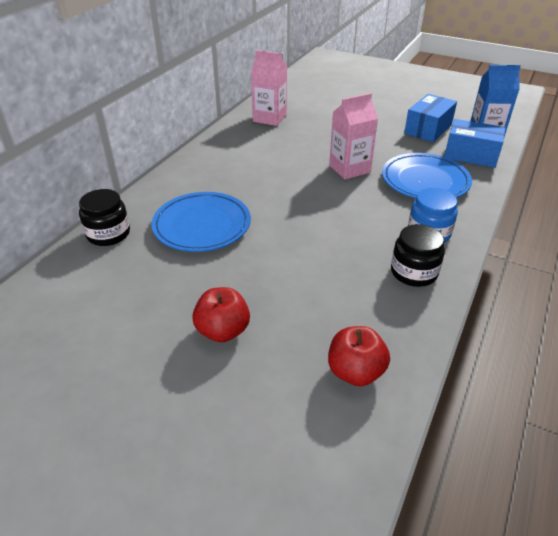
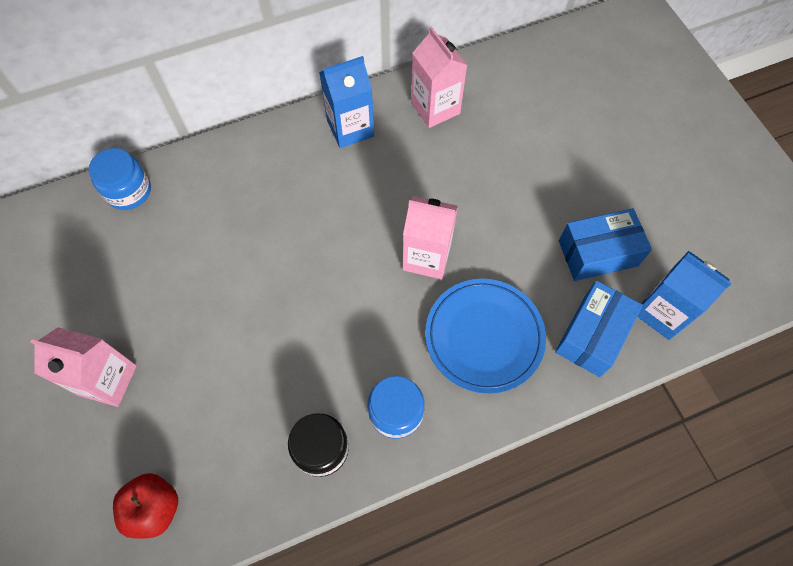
camera: 40 degrees right, 25 degrees up
black jar [79,189,130,246] -> blue jar [89,148,151,210]
blue plate [152,192,251,252] -> none
red apple [192,287,250,342] -> pink carton [30,327,137,407]
blue box [444,119,506,168] -> blue box turned 60 degrees clockwise [555,281,643,377]
none -> blue carton [319,56,374,148]

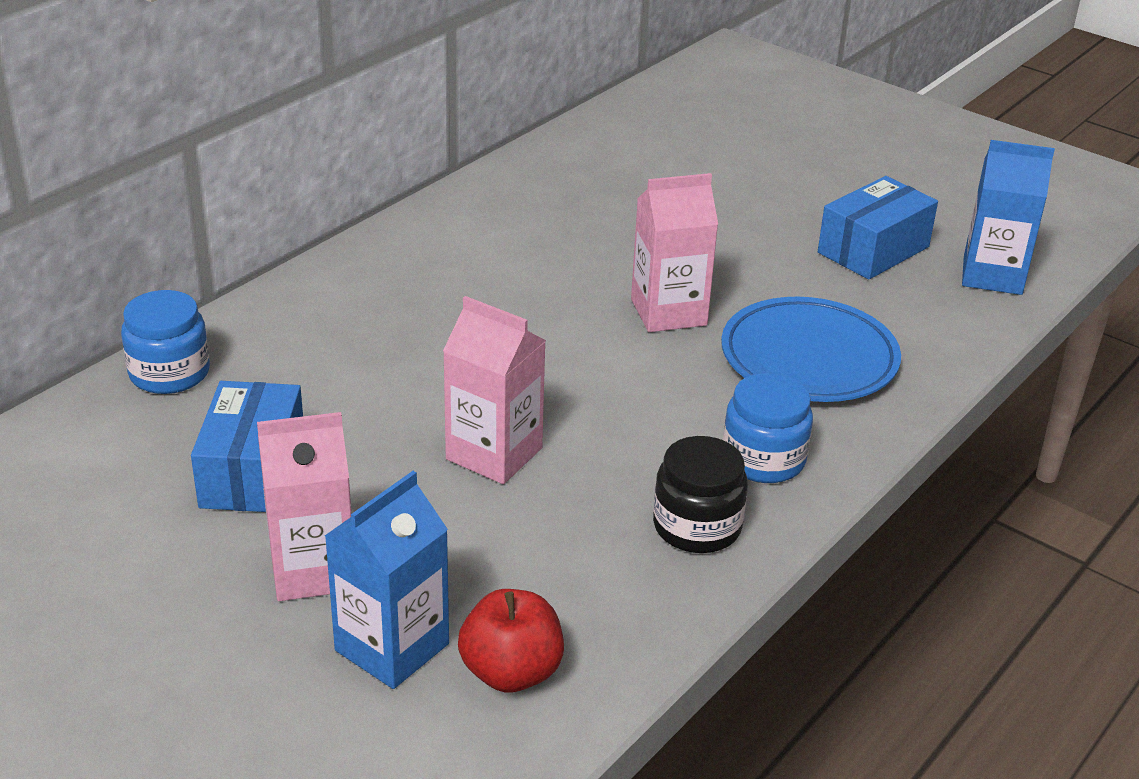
camera: 30 degrees left, 30 degrees down
blue carton [319,56,374,148] -> blue carton moved to [325,471,449,689]
pink carton [411,27,467,128] -> pink carton moved to [443,296,546,484]
blue box [555,281,643,377] -> blue box moved to [191,381,303,512]

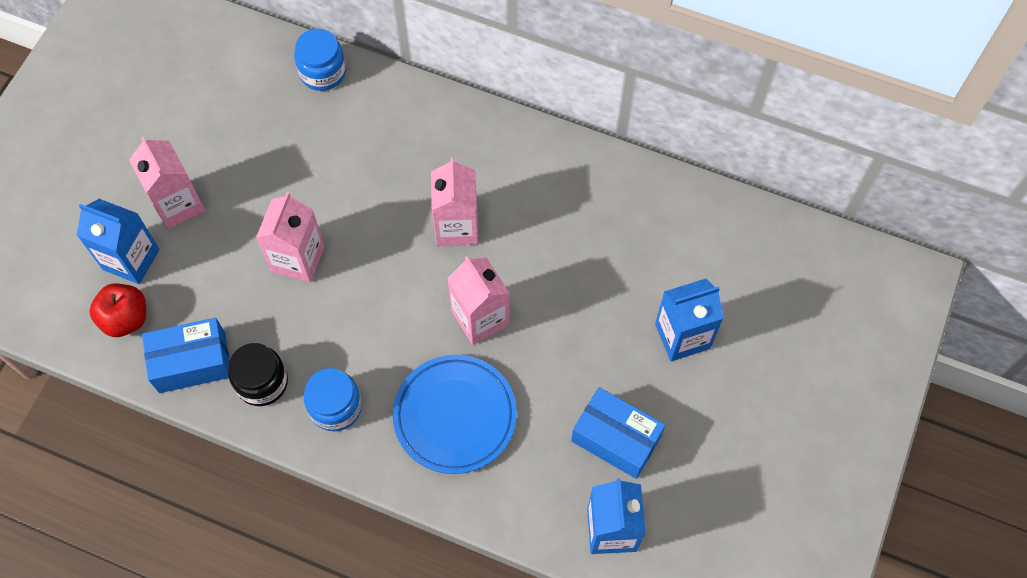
camera: 75 degrees right, 30 degrees up
blue box [191,381,303,512] -> blue box moved to [142,318,230,393]
none -> pink carton [431,158,478,246]
none -> blue carton [655,278,724,361]

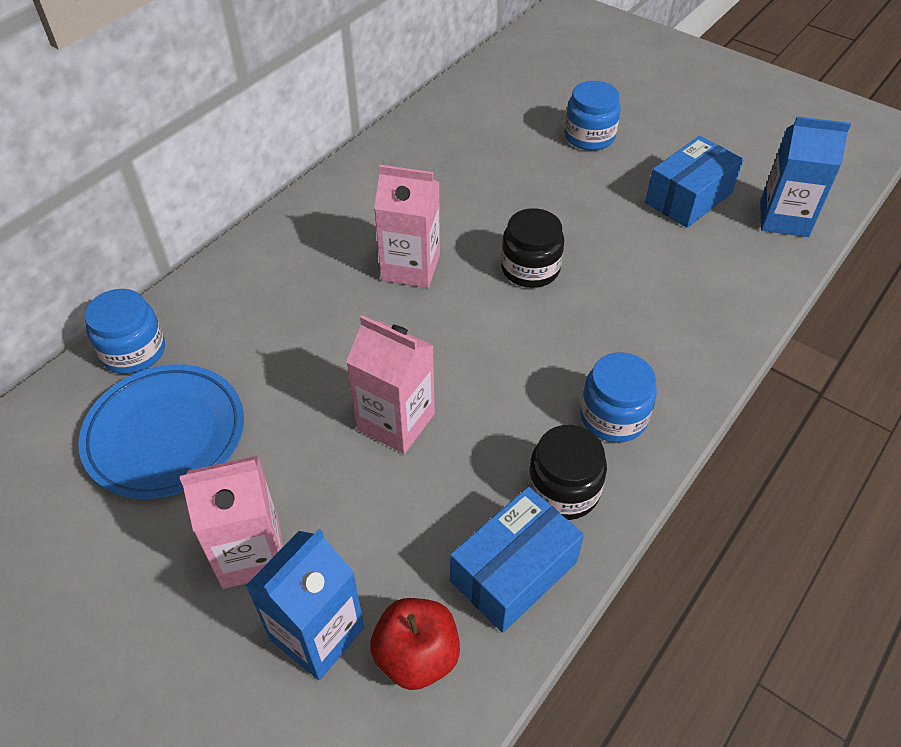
camera: 75 degrees left, 15 degrees down
blue box [142,318,230,393] -> blue box turned 45 degrees clockwise [450,487,584,633]
blue plate [393,355,517,474] -> blue plate moved to [78,364,244,499]
pink carton [447,256,510,345] -> black jar [501,208,564,288]
blue carton [655,278,724,361] -> blue jar [564,81,621,151]

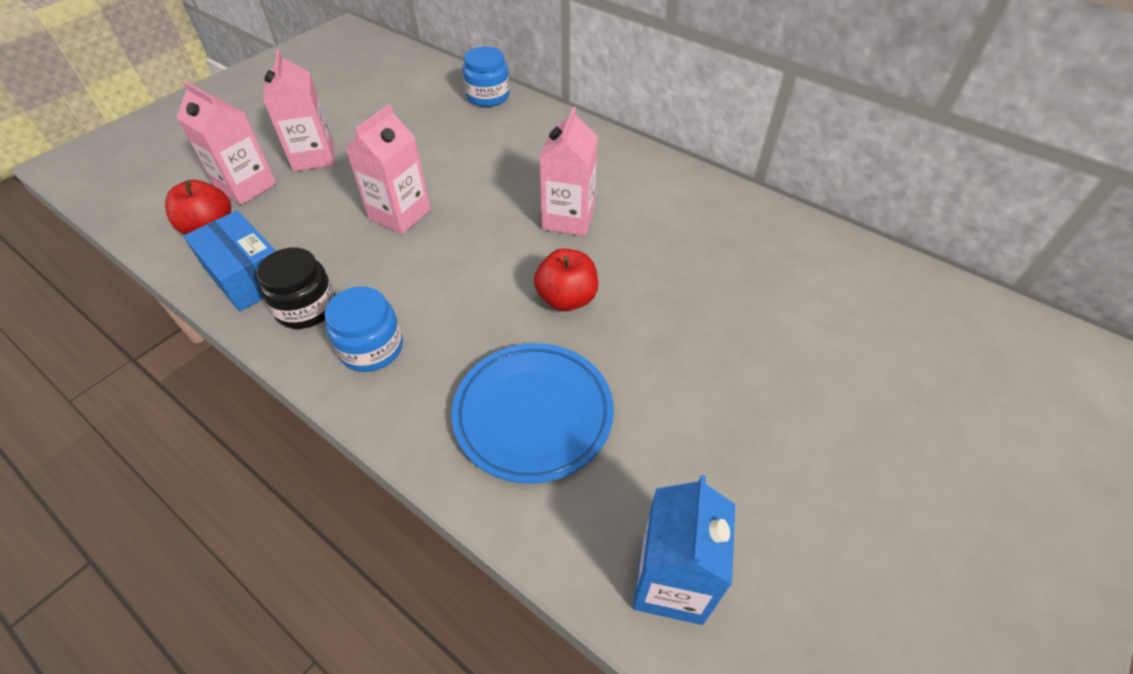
camera: 90 degrees right, 0 degrees up
blue plate [78,364,244,499] -> blue plate moved to [452,343,614,484]
blue carton [246,529,364,680] -> pink carton [176,81,276,205]
black jar [501,208,564,288] -> red apple [534,249,598,311]
blue jar [564,81,621,151] -> none
blue box [645,136,743,228] -> none

